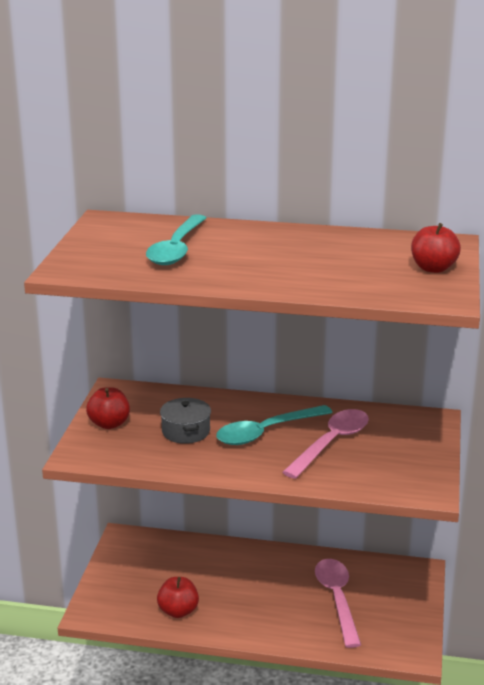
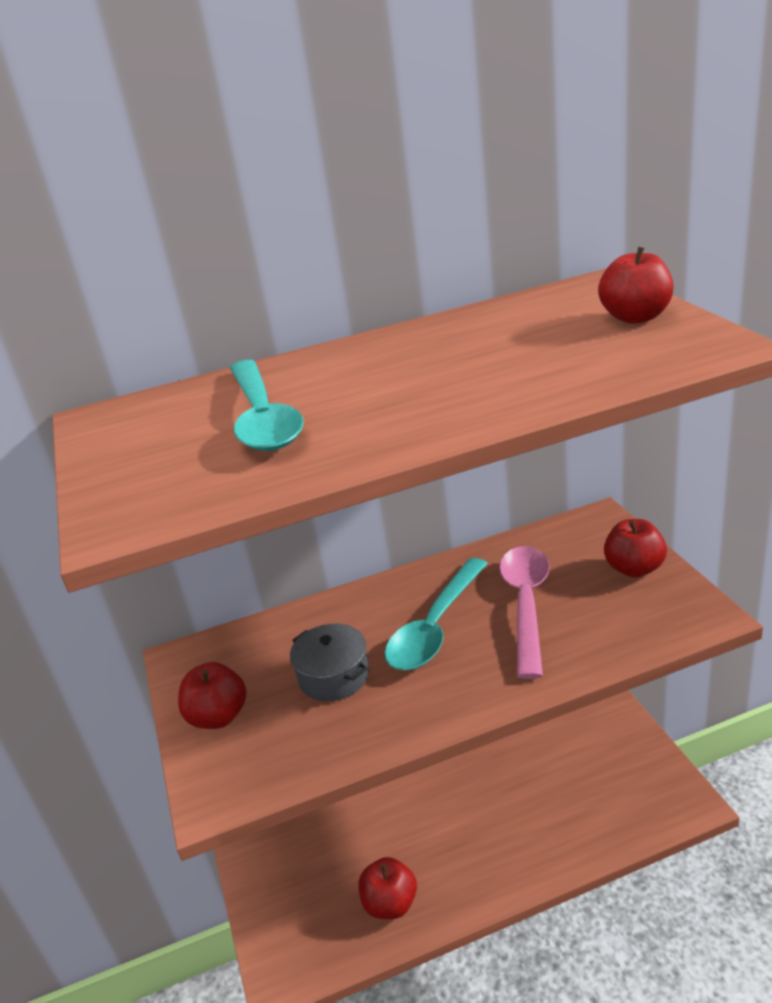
camera: 25 degrees left, 5 degrees up
pink spoon [315,559,361,648] -> none
none -> red apple [604,519,667,578]

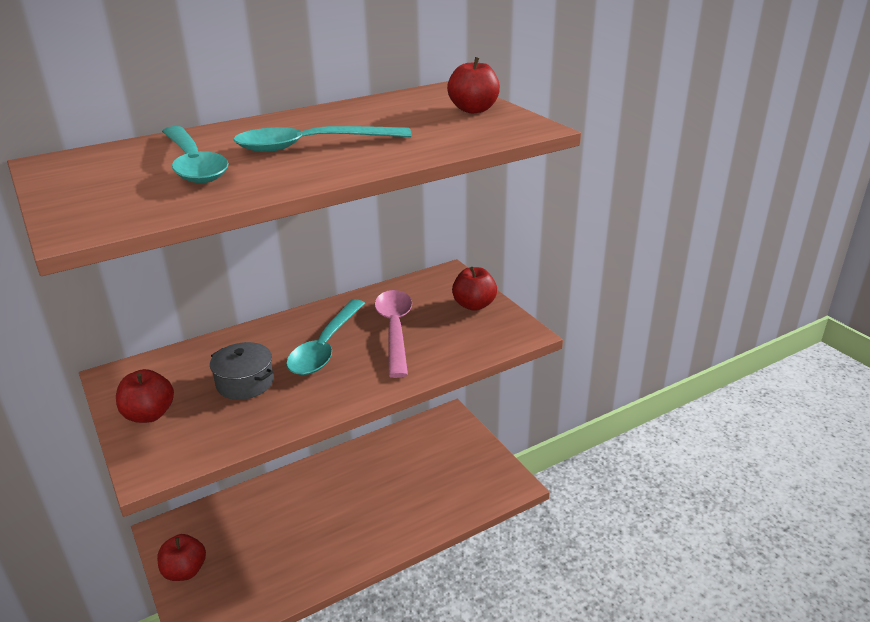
camera: 15 degrees left, 0 degrees up
red apple [358,857,417,919] -> red apple moved to [157,534,206,581]
none -> turquoise spoon [233,126,412,152]

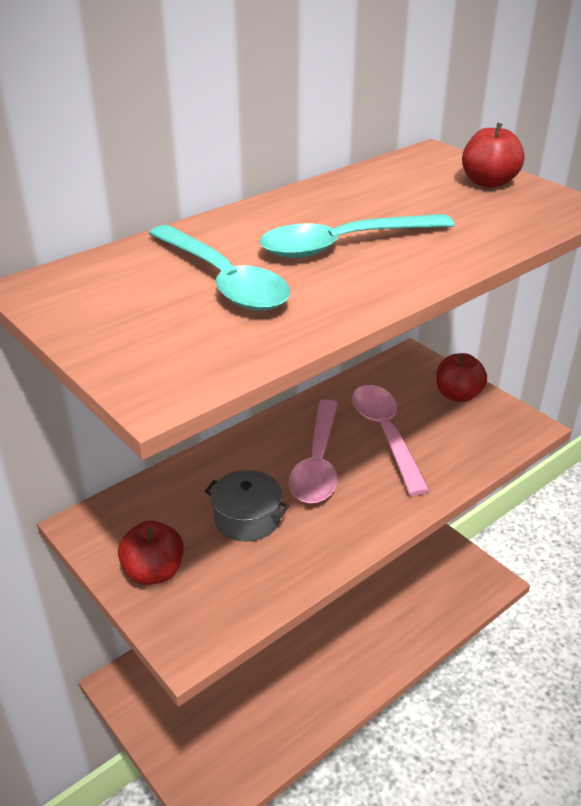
camera: 10 degrees left, 5 degrees up
red apple [157,534,206,581] -> none
turquoise spoon [286,299,365,375] -> pink spoon [289,399,338,503]

